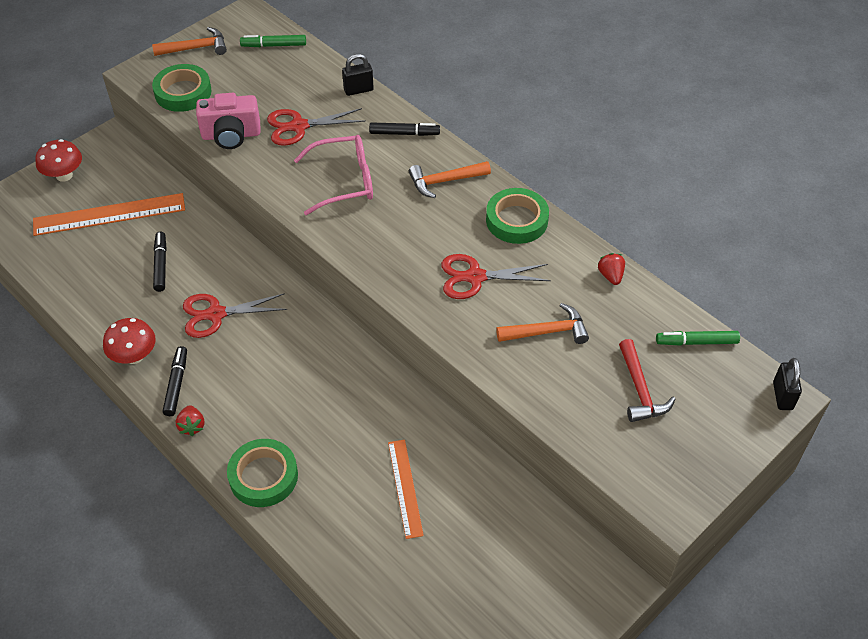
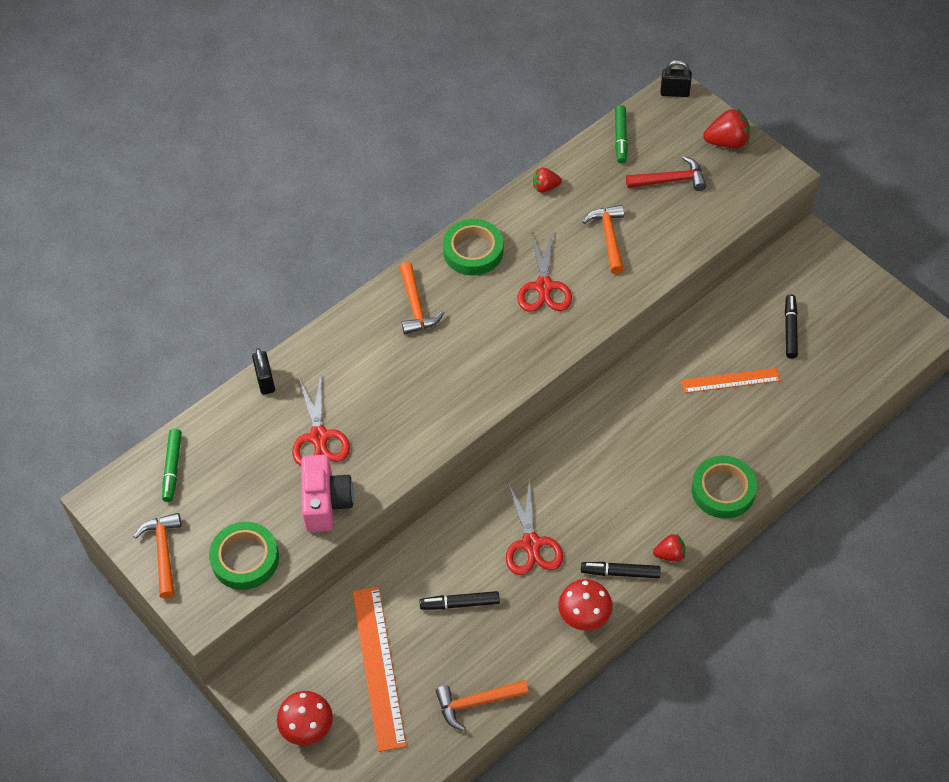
camera: 85 degrees left, 5 degrees up
pink glasses [294,135,373,215] -> none
black marker [369,123,440,136] -> black marker moved to [785,294,798,359]
none -> orange hammer [435,680,529,731]
none -> red strawberry [703,109,750,149]

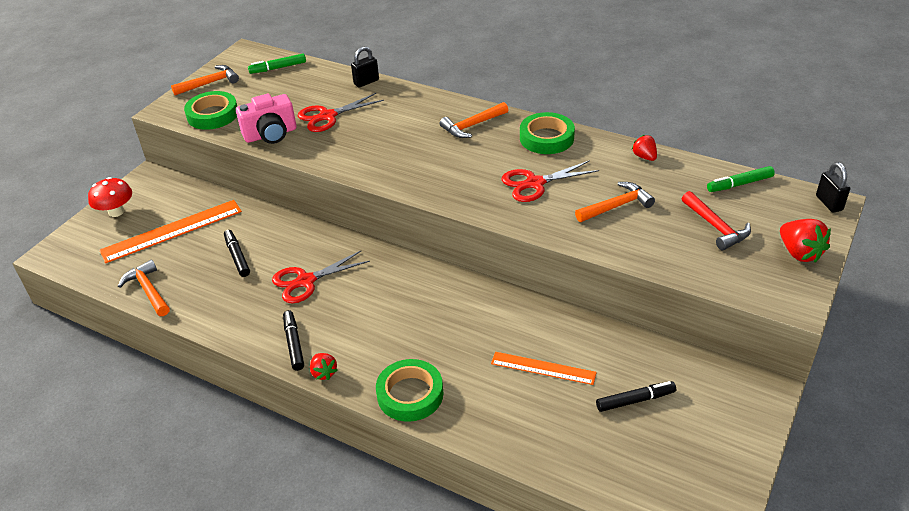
camera: 70 degrees right, 15 degrees down
red mushroom [558,579,613,631] -> none
orange ruler [681,368,780,393] -> orange ruler turned 45 degrees counterclockwise [491,352,597,385]

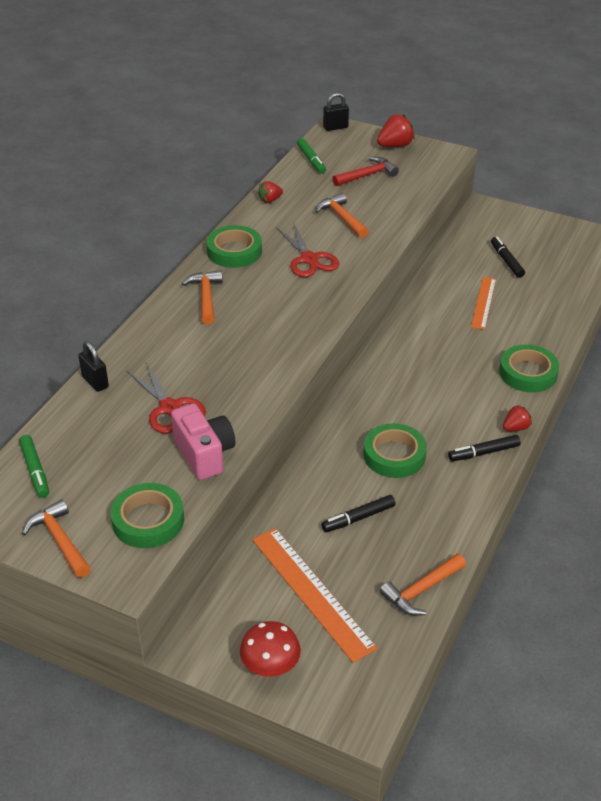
camera: 95 degrees left, 0 degrees up
red scissors [272,250,370,303] -> green tape [363,423,427,478]
orange hammer [440,102,508,138] -> orange hammer turned 150 degrees counterclockwise [182,270,223,325]

